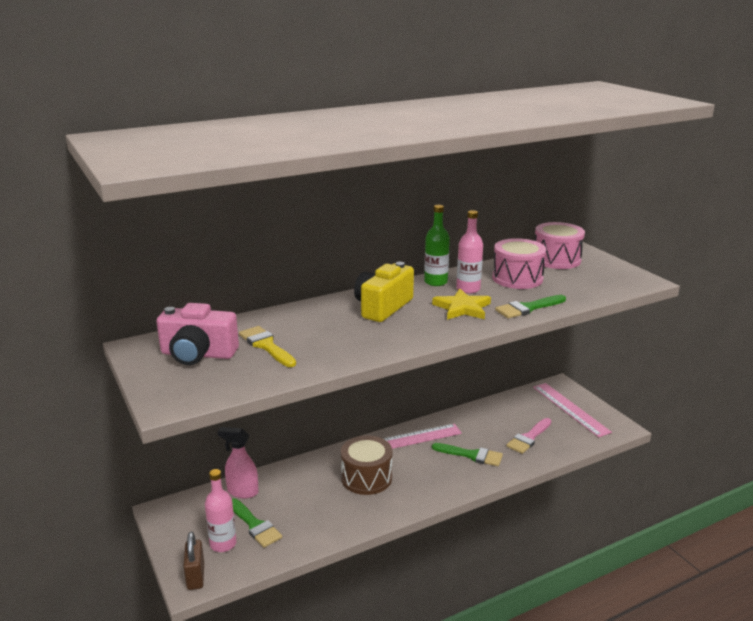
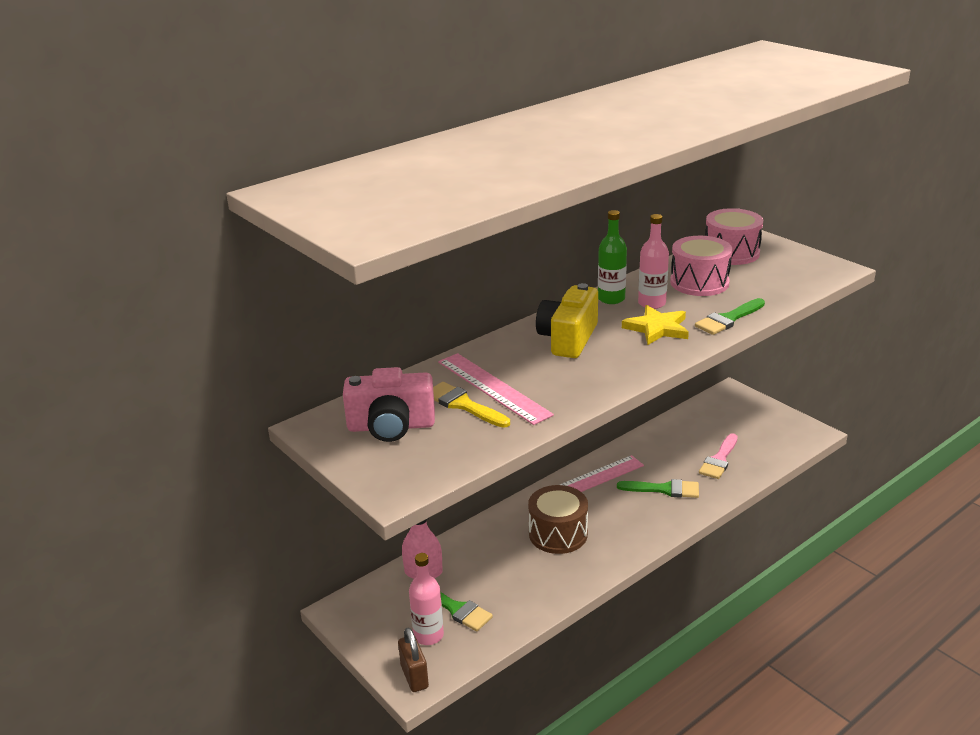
camera: 10 degrees left, 5 degrees up
pink ruler [533,383,612,437] -> pink ruler moved to [438,353,554,425]

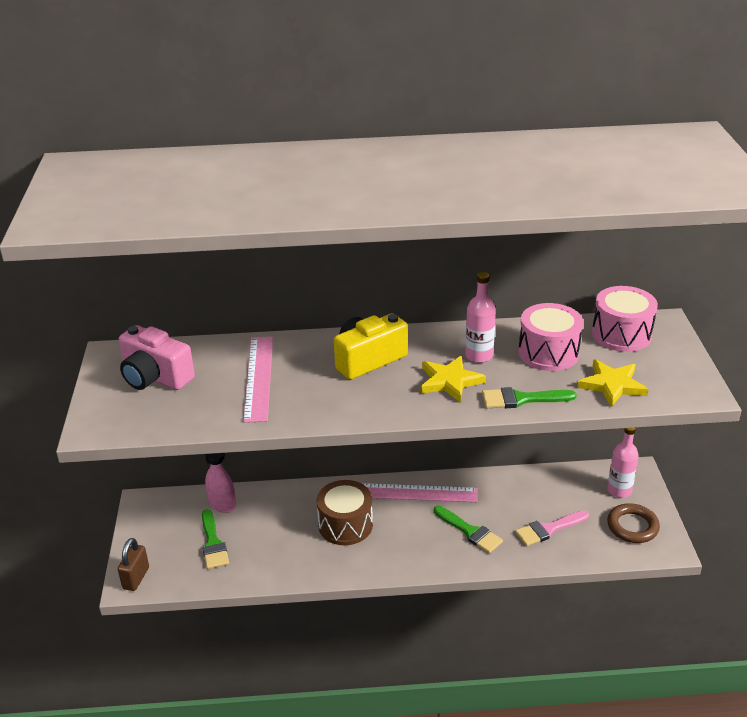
camera: 35 degrees right, 5 degrees up
pink bottle [409,553,444,645] -> pink bottle moved to [607,428,639,498]
yellow brush [433,382,510,428] -> none
green bottle [598,210,627,304] -> none
none -> yellow star [577,359,649,407]
none -> brown ring [607,503,660,543]

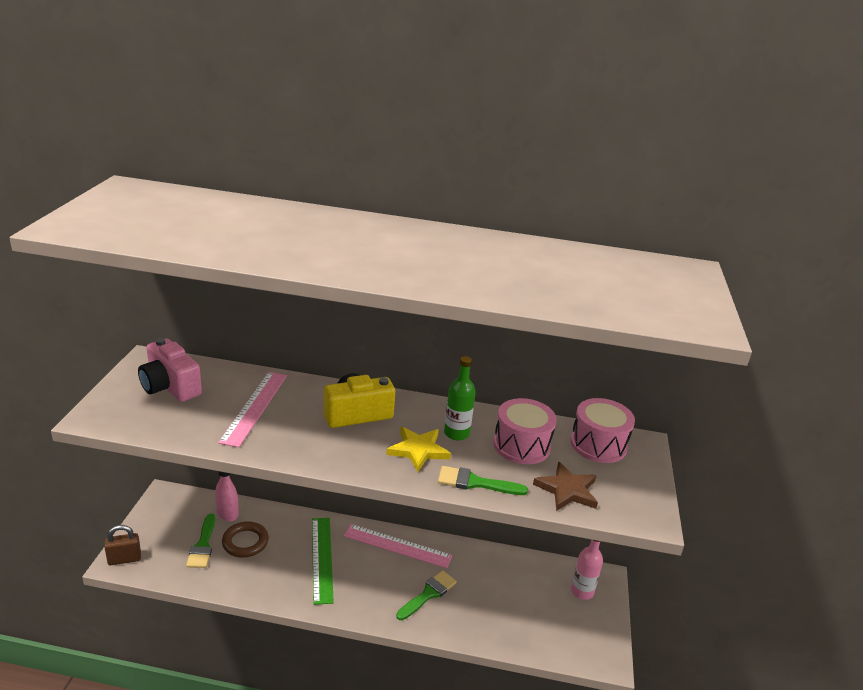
camera: 10 degrees right, 5 degrees down
brown padlock [118,538,149,591] -> brown padlock turned 45 degrees clockwise [104,525,141,565]
brown drum [317,480,373,545] -> green ruler [312,518,334,605]
green brush [434,506,503,553] -> green brush turned 105 degrees counterclockwise [396,570,457,620]
pink bottle [465,272,496,363] -> green bottle [444,356,476,441]
pink brush [515,510,589,546] -> none
yellow star [577,359,649,407] -> brown star [533,462,598,511]
brown ring [607,503,660,543] -> brown ring moved to [222,521,269,558]

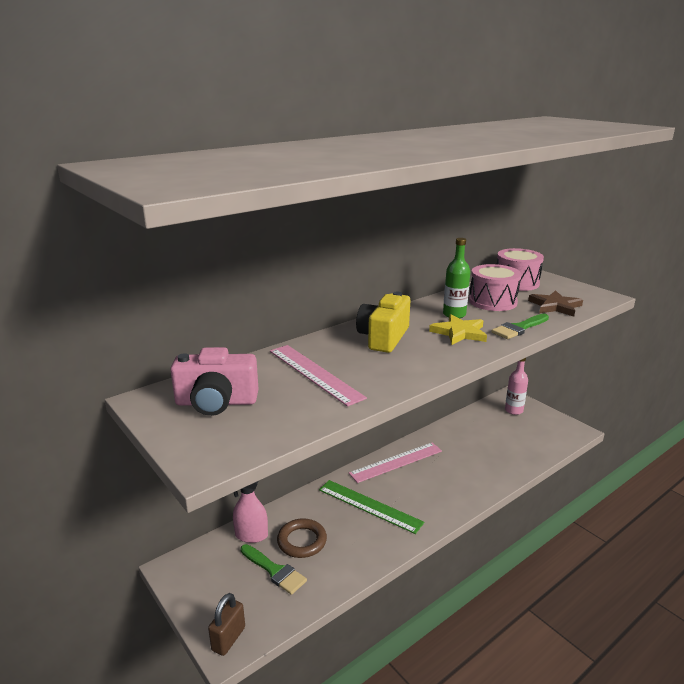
camera: 45 degrees left, 5 degrees down
green brush [396,570,457,620] -> none

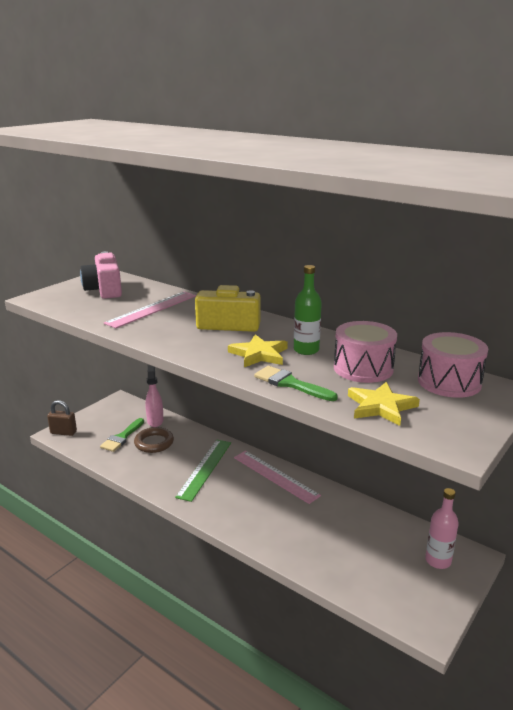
camera: 75 degrees right, 0 degrees up
brown star [528,290,583,316] -> yellow star [348,382,420,426]

